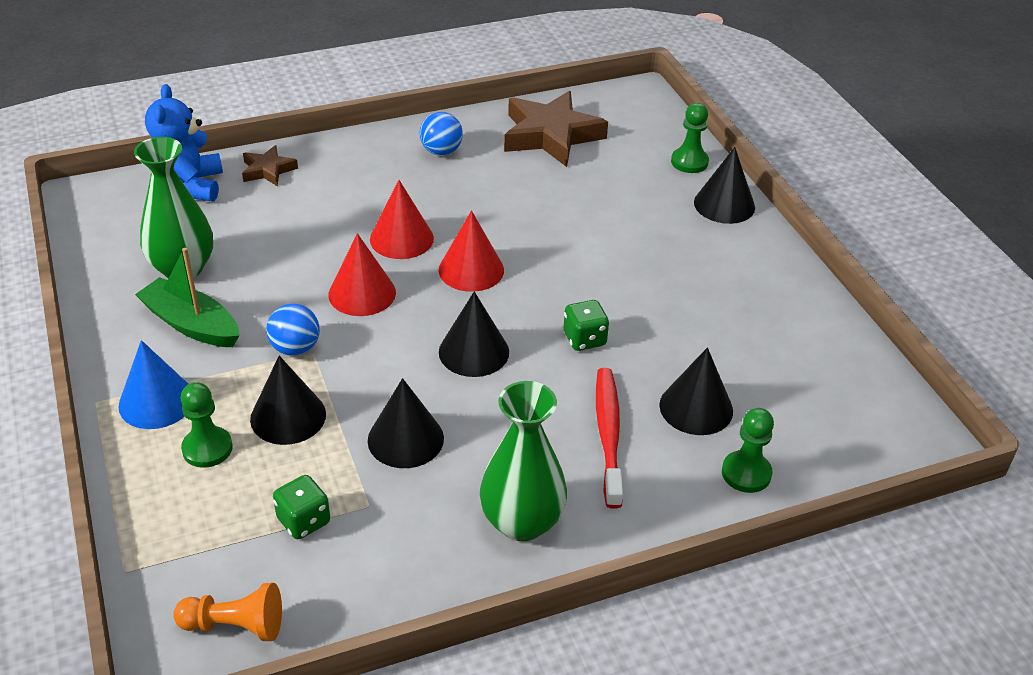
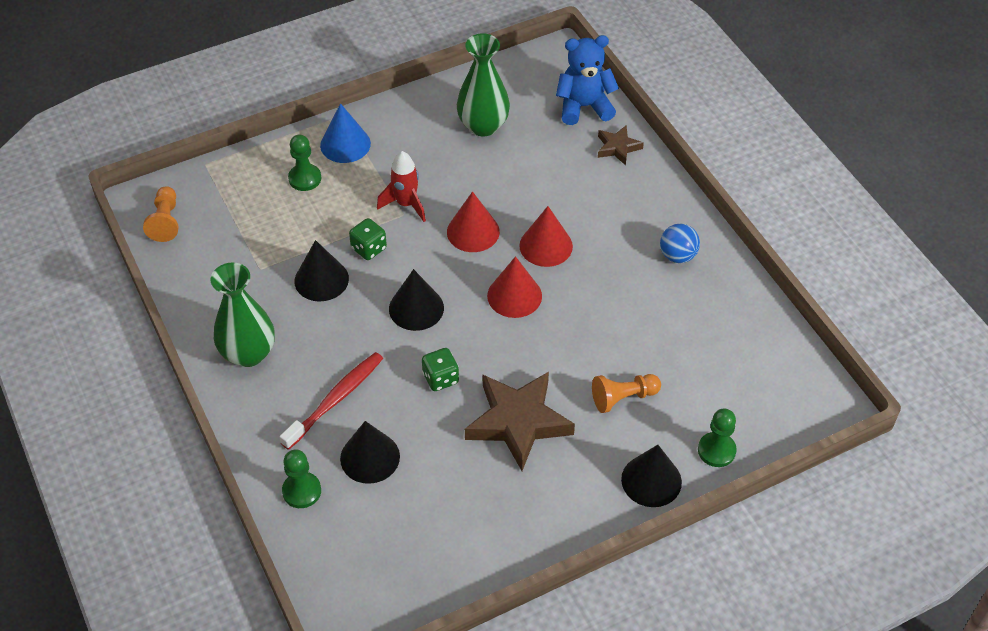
camera: 85 degrees right, 10 degrees up
green boat [135,248,239,347] -> none
black cone [250,355,326,445] -> none
blue ball [266,303,320,356] -> red rocket [377,151,426,222]
green dice [273,475,330,539] -> green dice moved to [349,218,387,260]
brown star [504,91,608,167] -> brown star moved to [465,372,575,471]
red toothbrush [596,368,623,509] -> red toothbrush turned 45 degrees counterclockwise [279,352,383,450]
none -> orange pawn [592,374,661,413]

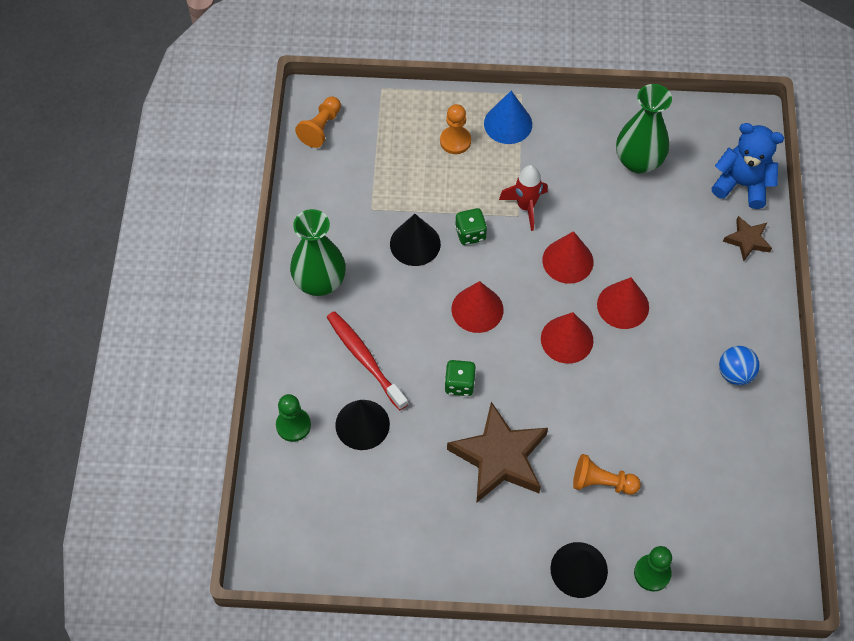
camera: 30 degrees right, 10 degrees up
red toothbrush [279,352,383,450] -> red toothbrush turned 105 degrees counterclockwise [327,311,408,410]
green pawn [288,135,322,191] -> orange pawn [440,104,471,154]
black cone [389,269,444,331] -> red cone [452,281,503,333]

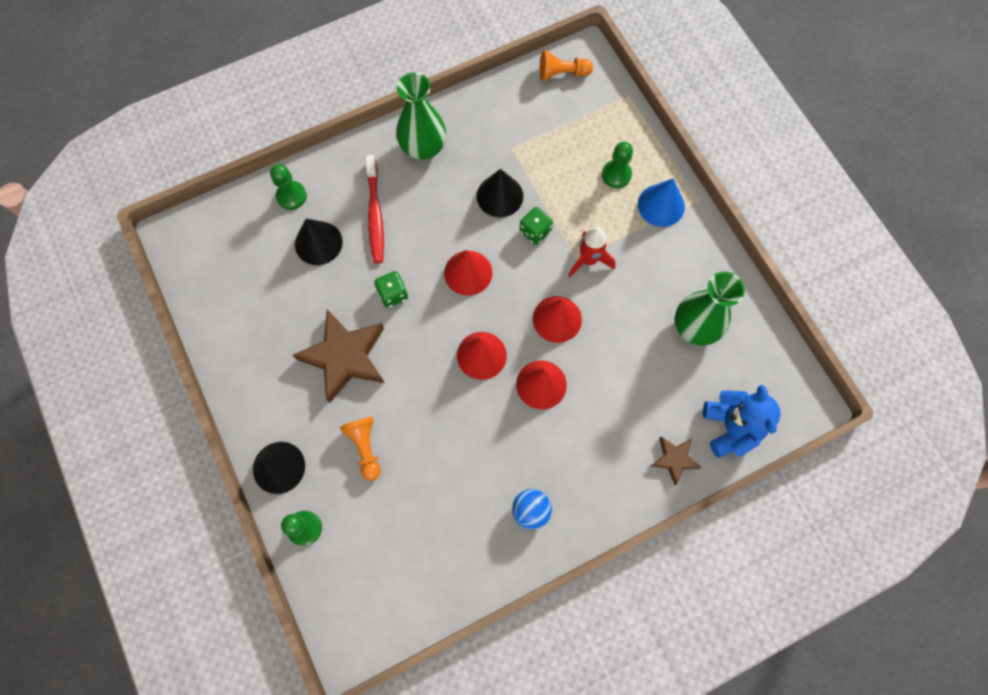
camera: 60 degrees right, 10 degrees up
red toothbrush [327,311,408,410] -> red toothbrush turned 150 degrees clockwise [366,155,384,263]
orange pawn [440,104,471,154] -> green pawn [602,142,633,188]

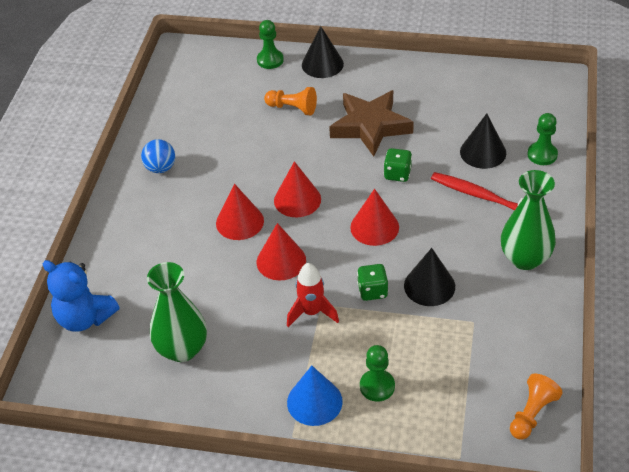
camera: 130 degrees right, 25 degrees down
brown star [651,437,701,485] -> none

